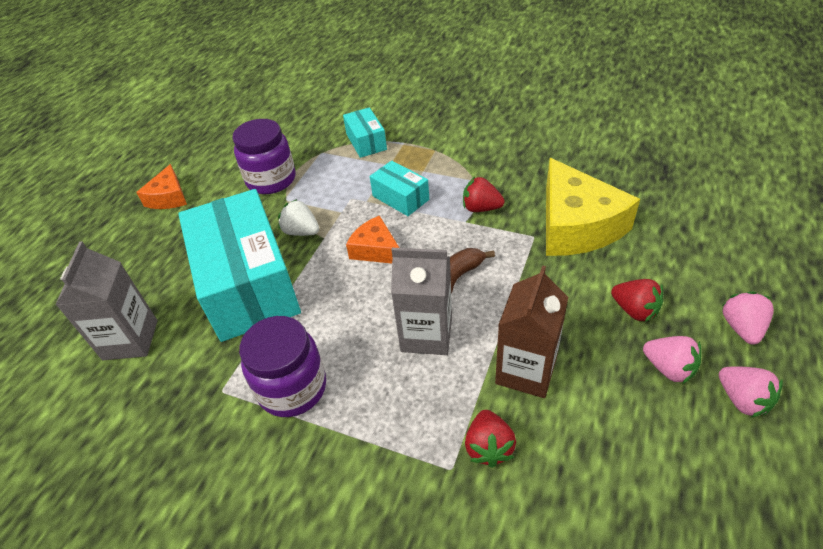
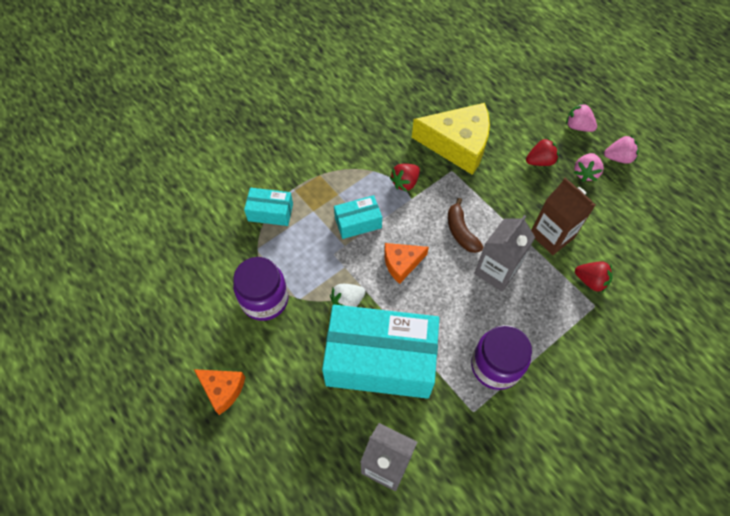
camera: 65 degrees left, 15 degrees up
pink strawberry [643,336,701,384] -> pink strawberry turned 135 degrees clockwise [574,153,604,182]

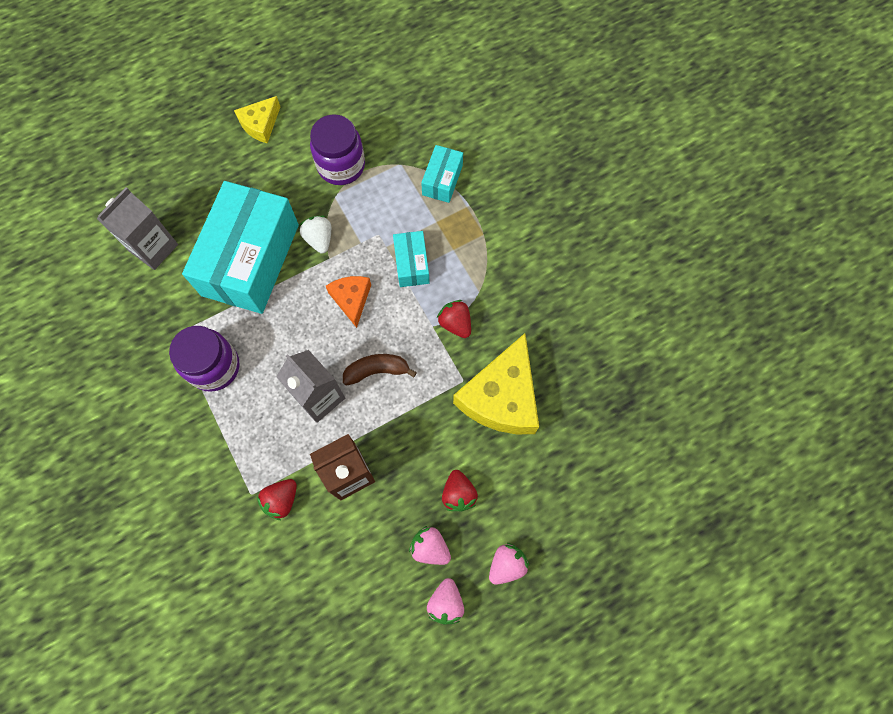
camera: 100 degrees right, 10 degrees up
orange cheese [194,369,245,415] -> yellow cheese [234,96,281,144]

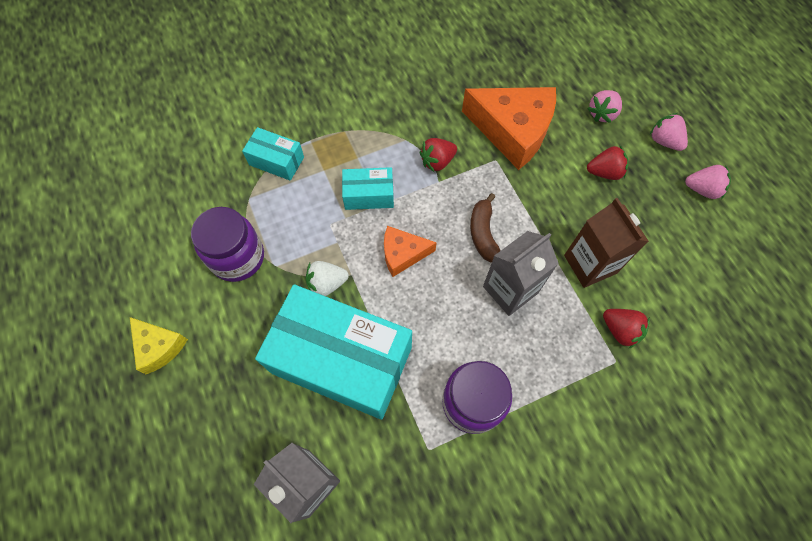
camera: 85 degrees left, 5 degrees down
pink strawberry [409,526,451,565] -> pink strawberry moved to [587,90,622,123]
yellow cheese [453,333,539,434] -> orange cheese [462,87,556,170]

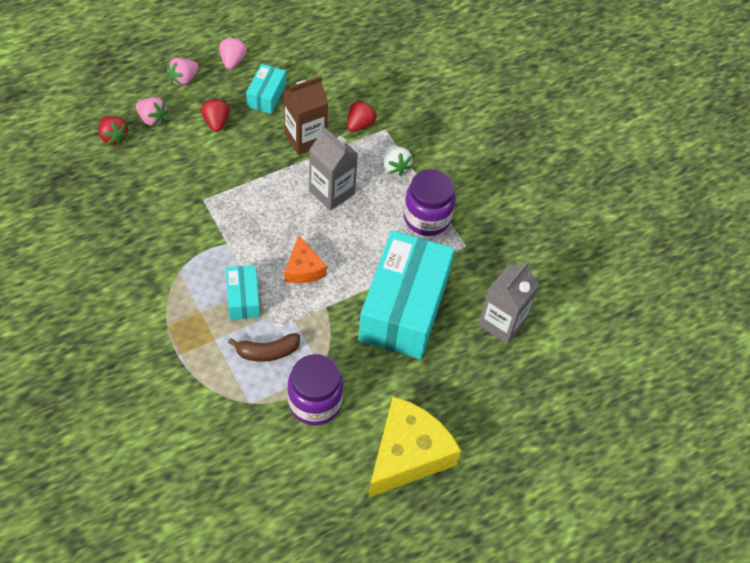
camera: 100 degrees left, 10 degrees down
yellow cheese [130,317,188,374] -> yellow cheese [368,396,461,498], size x1.88
turquoise box [242,127,304,181] -> turquoise box moved to [246,64,286,114]
white strawberry [306,261,349,296] -> white strawberry moved to [384,145,412,176]
red strawberry [420,138,457,172] -> red strawberry moved to [99,116,129,145]
orange cheese [462,87,556,170] -> none
brown banana [470,193,501,262] -> brown banana moved to [228,333,300,362]

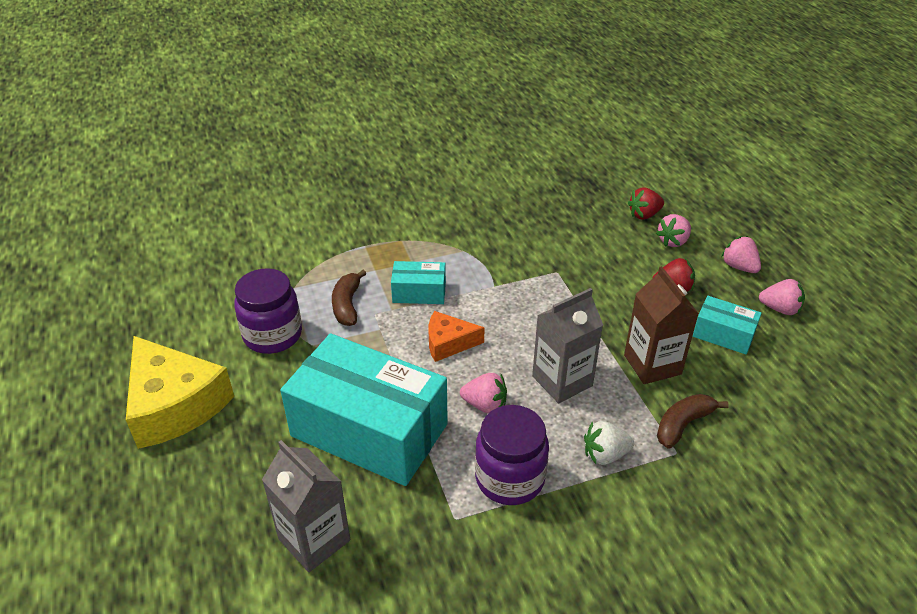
camera: 105 degrees right, 15 degrees down
red strawberry [347,99,377,132] -> brown banana [657,394,729,449]
none -> pink strawberry [460,373,507,414]

